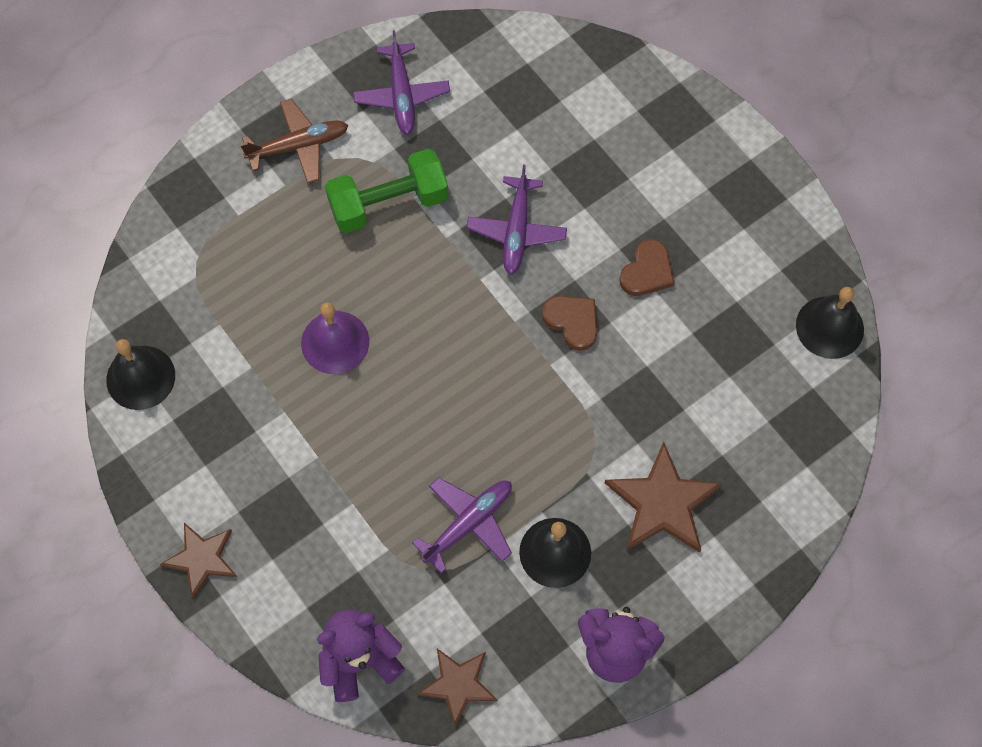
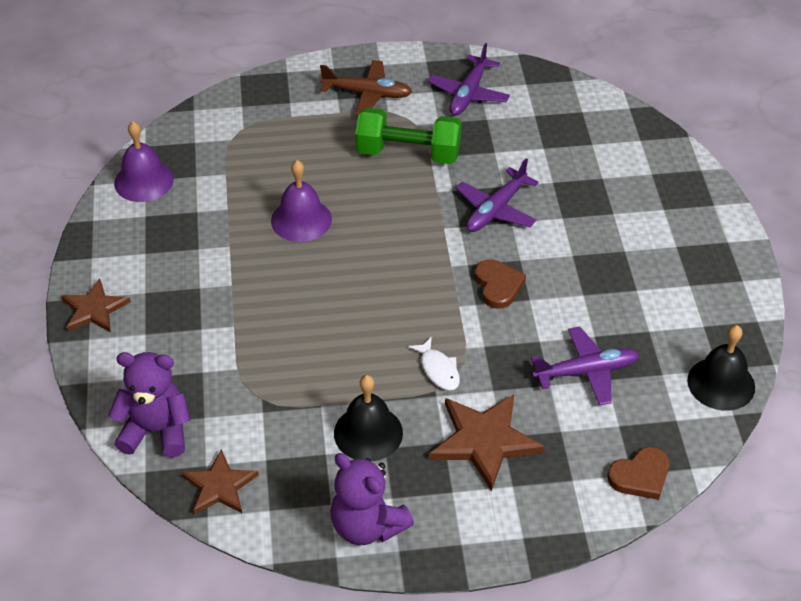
camera: 30 degrees right, 20 degrees down
black bell [106,339,175,410] -> purple bell [114,121,174,202]
purple plane [412,478,512,573] -> purple plane moved to [531,326,640,406]
brown heart [619,239,674,296] -> brown heart moved to [608,447,669,500]
none -> white fish [408,337,460,390]

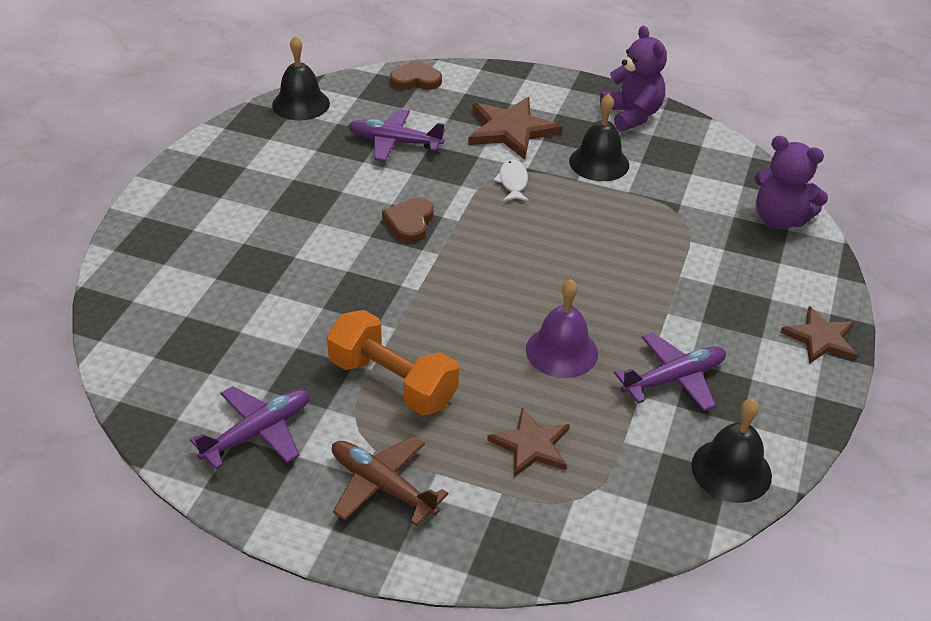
camera: 155 degrees left, 5 degrees down
purple bell [114,121,174,202] -> black bell [691,398,772,503]
brown star [182,449,259,514] -> brown star moved to [487,408,570,477]
green dumbbell [355,107,462,164] -> orange dumbbell [327,310,459,416]
purple plane [456,158,539,232] -> purple plane moved to [614,333,726,411]

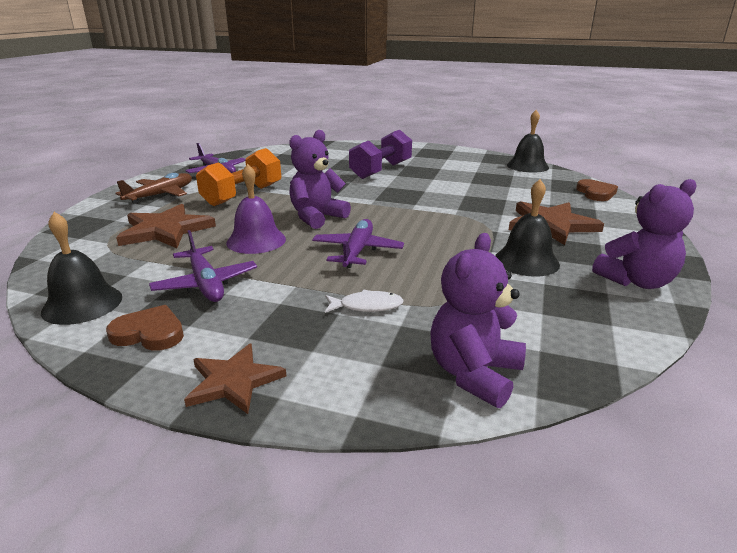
camera: 90 degrees right, 15 degrees down
purple plane [348,109,445,162] -> purple plane moved to [312,219,404,268]
brown heart [382,198,434,243] -> brown heart moved to [106,305,184,350]
brown star [487,408,570,477] -> brown star [116,204,216,248], size x1.53
white fish [493,159,529,201] -> white fish moved to [325,290,404,313]
none -> purple teddy bear [289,130,351,229]
none -> purple dumbbell [349,130,412,179]

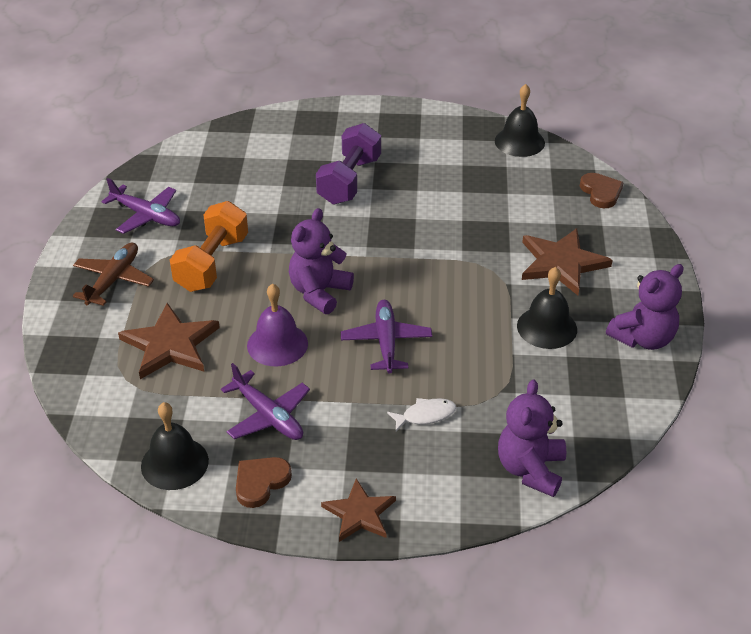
camera: 15 degrees left, 15 degrees up
brown heart [106,305,184,350] -> brown heart turned 45 degrees counterclockwise [236,457,292,508]

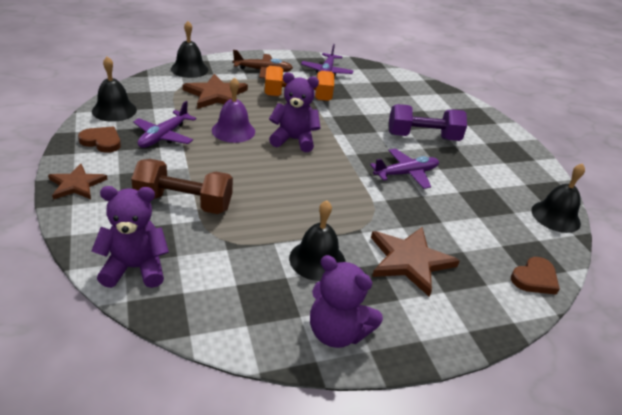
camera: 65 degrees right, 5 degrees down
purple plane [341,300,432,374] -> purple plane moved to [370,148,439,189]
white fish [387,398,456,431] -> brown dumbbell [131,159,233,214]
none -> black bell [171,21,208,78]

